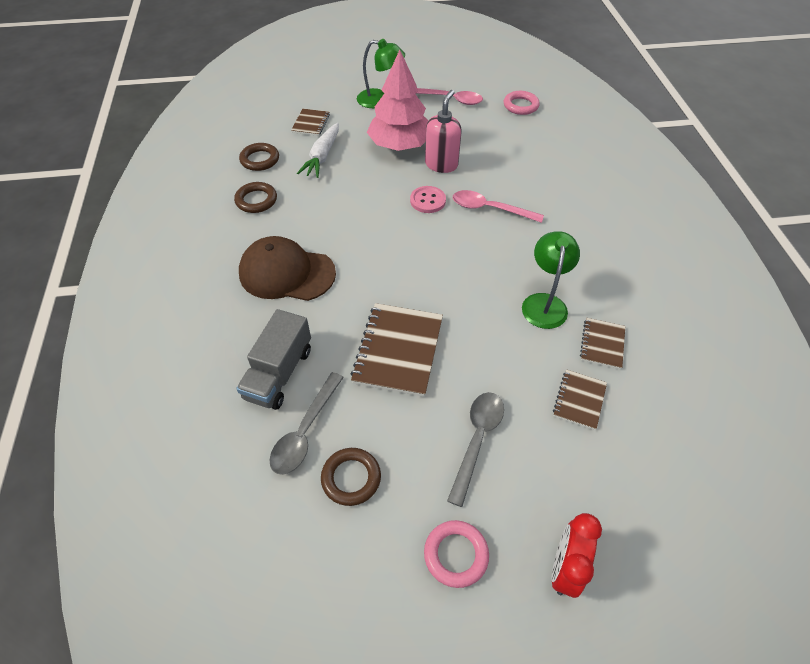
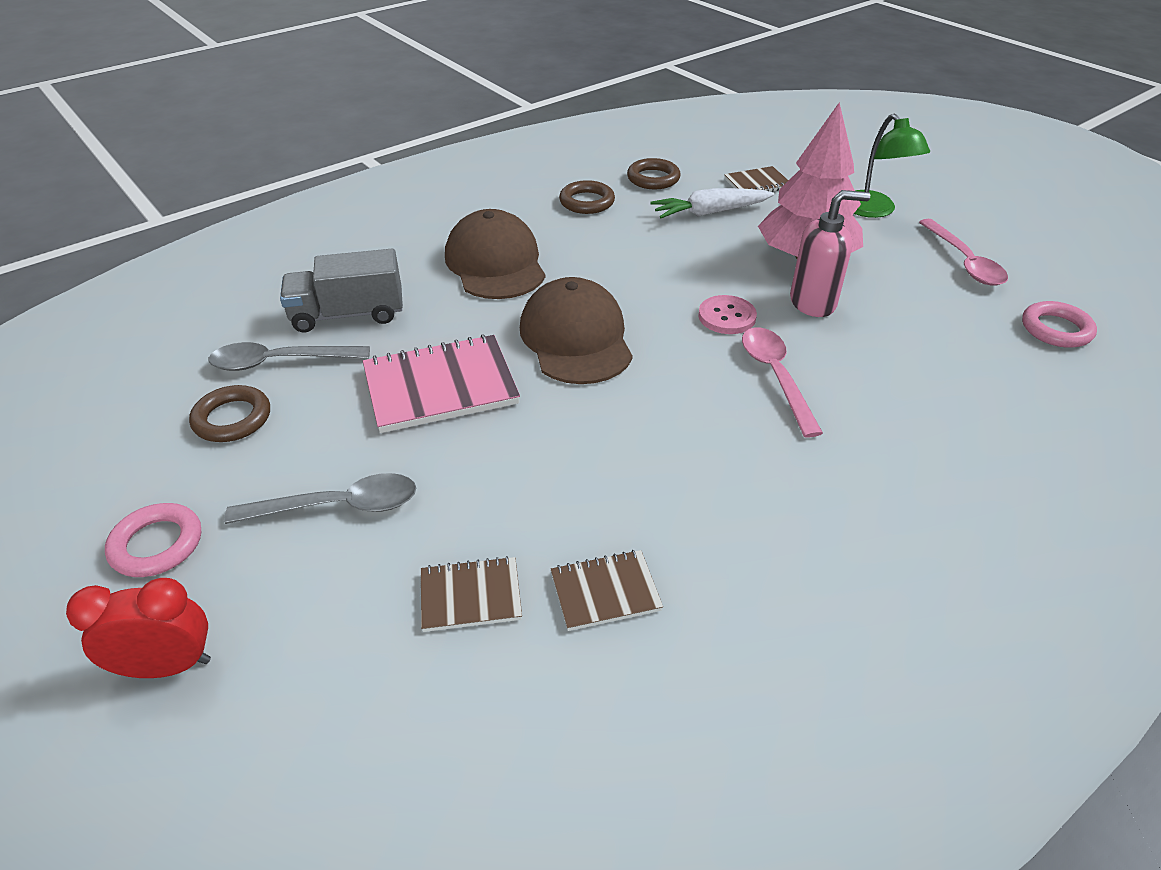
camera: 60 degrees right, 10 degrees down
brown notebook [350,303,443,397] -> pink notebook [363,334,520,433]
green lamp [522,231,580,329] -> none
none -> brown cap [520,277,633,384]

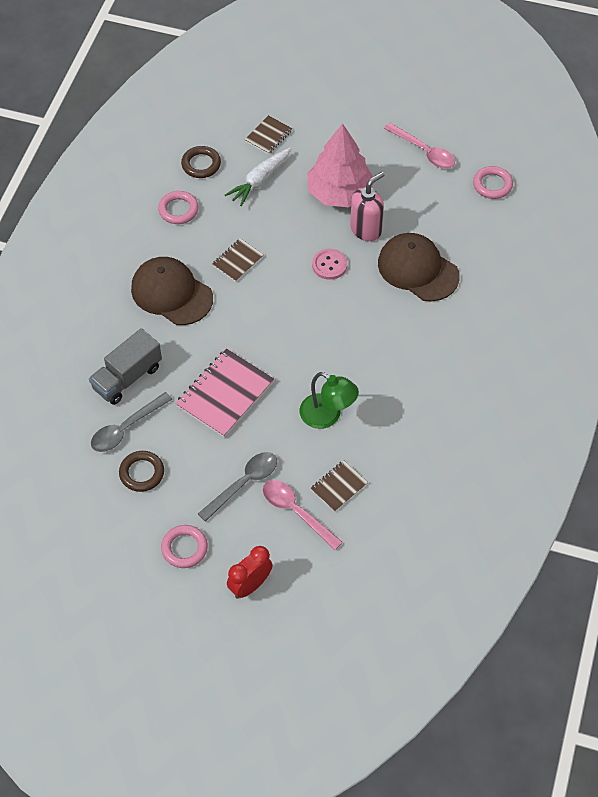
camera: 35 degrees left, 15 degrees up
brown cap [520,277,633,384] -> brown cap moved to [378,233,460,302]
brown notebook [551,550,663,631] -> brown notebook moved to [212,238,264,282]
brown ring [559,180,615,214] -> pink ring [158,191,199,224]
pink spoon [742,327,823,438] -> pink spoon moved to [263,480,343,550]
green lamp [854,114,930,218] -> green lamp moved to [300,372,359,429]

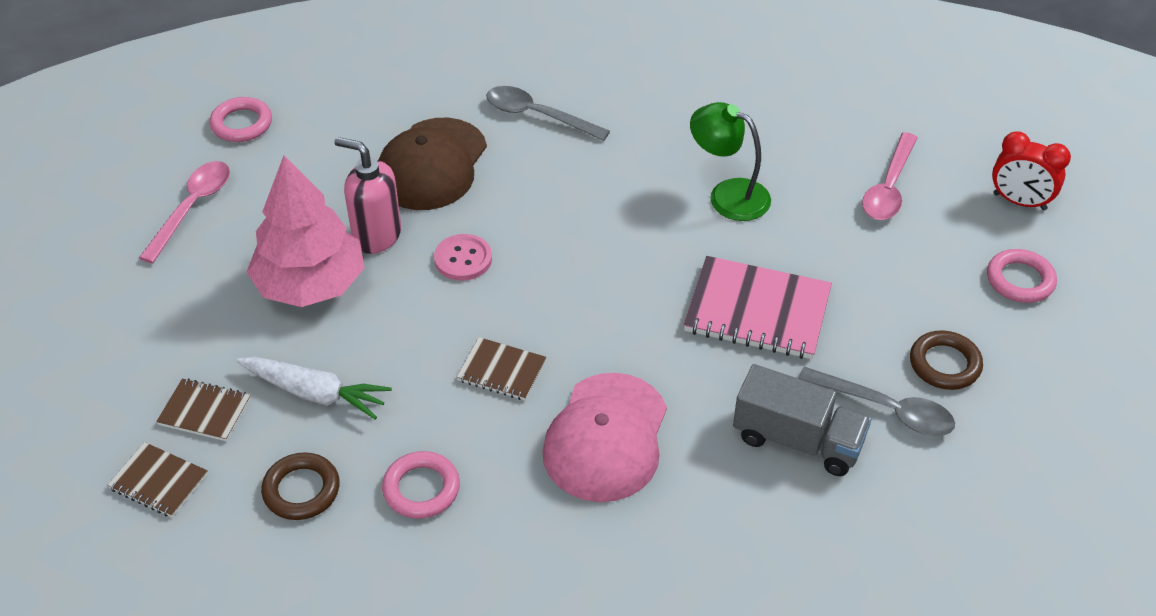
camera: 110 degrees left, 10 degrees down
brown cap [131,257,213,325] -> pink cap [542,373,667,502]
grey spoon [198,452,277,522] -> grey spoon moved to [486,86,610,141]
green lamp [300,372,359,429] -> green lamp turned 75 degrees counterclockwise [690,102,771,221]
brown notebook [310,460,368,512] -> brown notebook moved to [107,442,208,518]

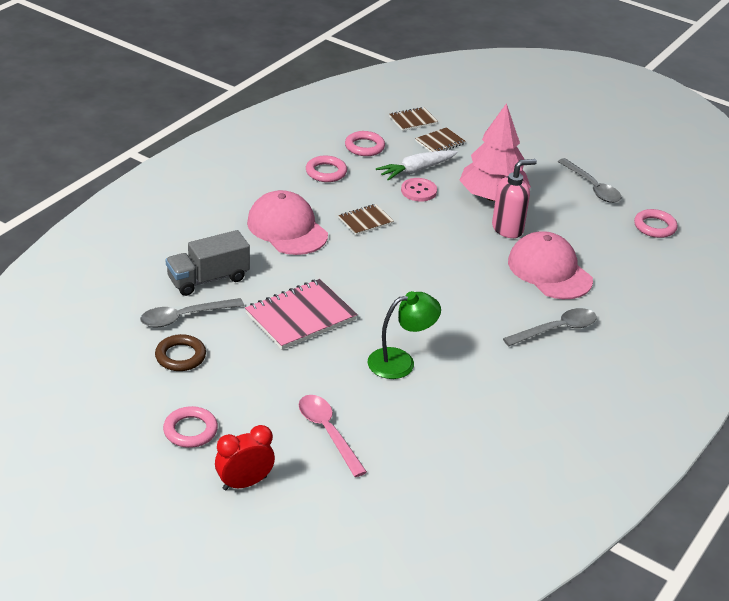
camera: 125 degrees right, 10 degrees down
pink spoon [139,161,230,263] -> grey spoon [558,158,621,203]
brown ring [261,452,340,520] -> pink ring [345,131,385,156]
brown cap [378,118,487,210] -> pink cap [508,231,593,299]
pink button [434,234,492,281] -> pink button moved to [401,178,437,201]

